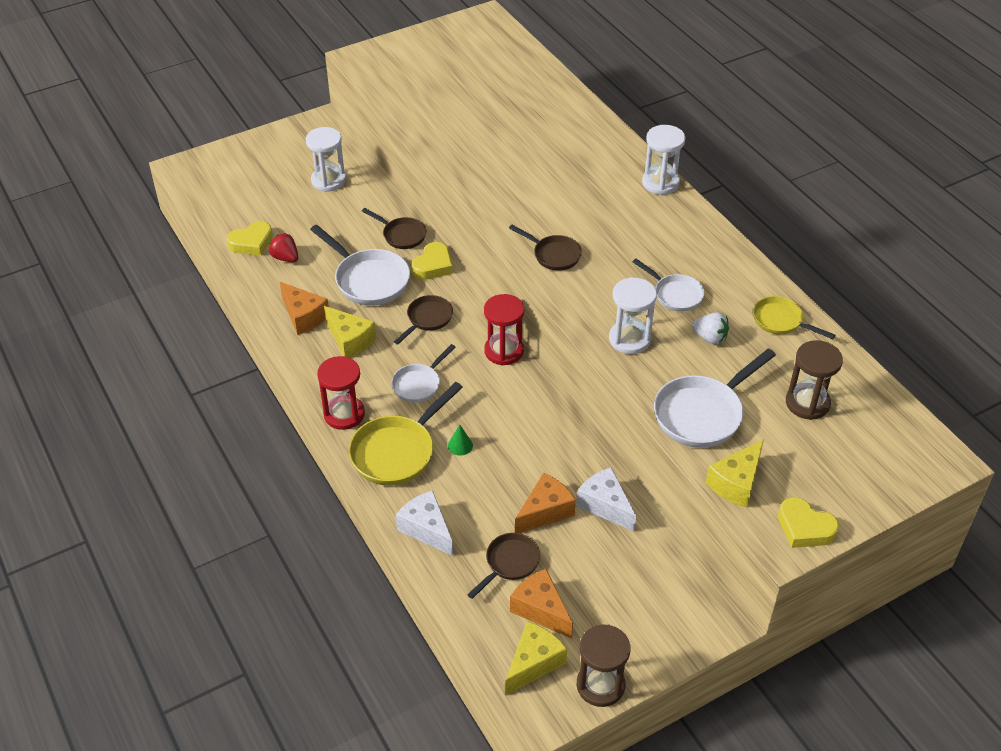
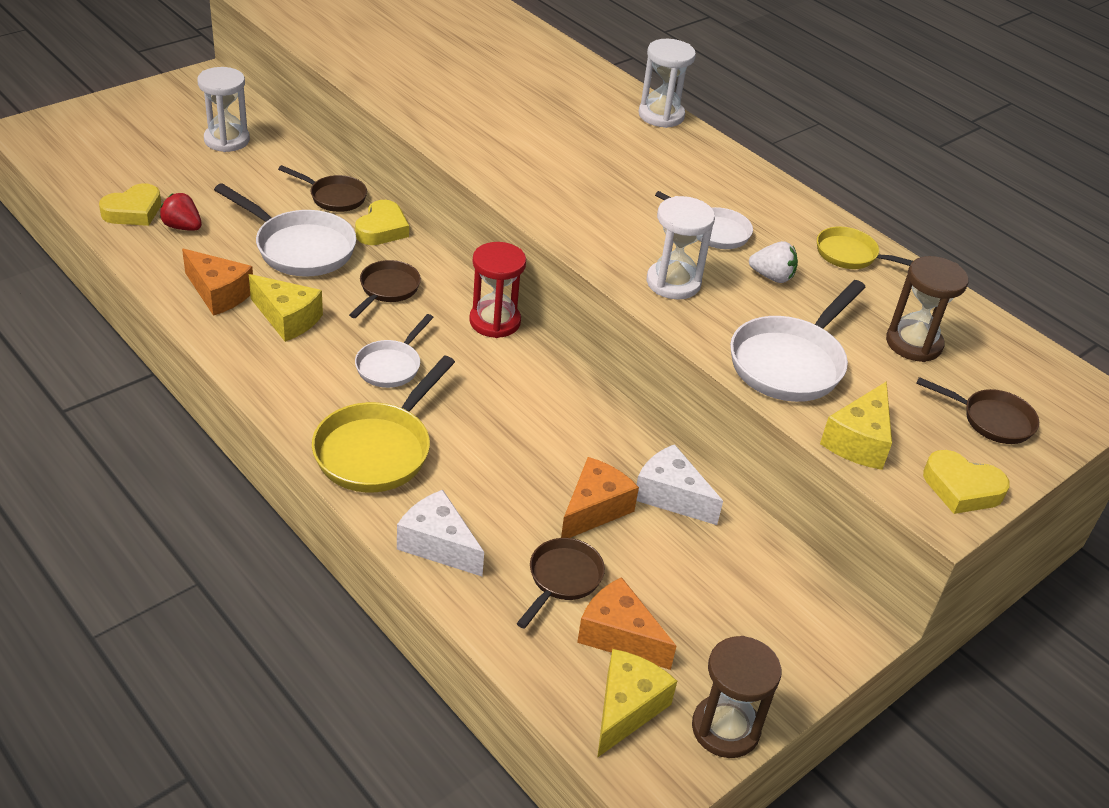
camera: 15 degrees left, 5 degrees down
red hourglass [317,356,365,430] -> none
green cone [448,424,473,456] -> none
brown pan [509,225,582,271] -> brown pan moved to [916,377,1039,444]

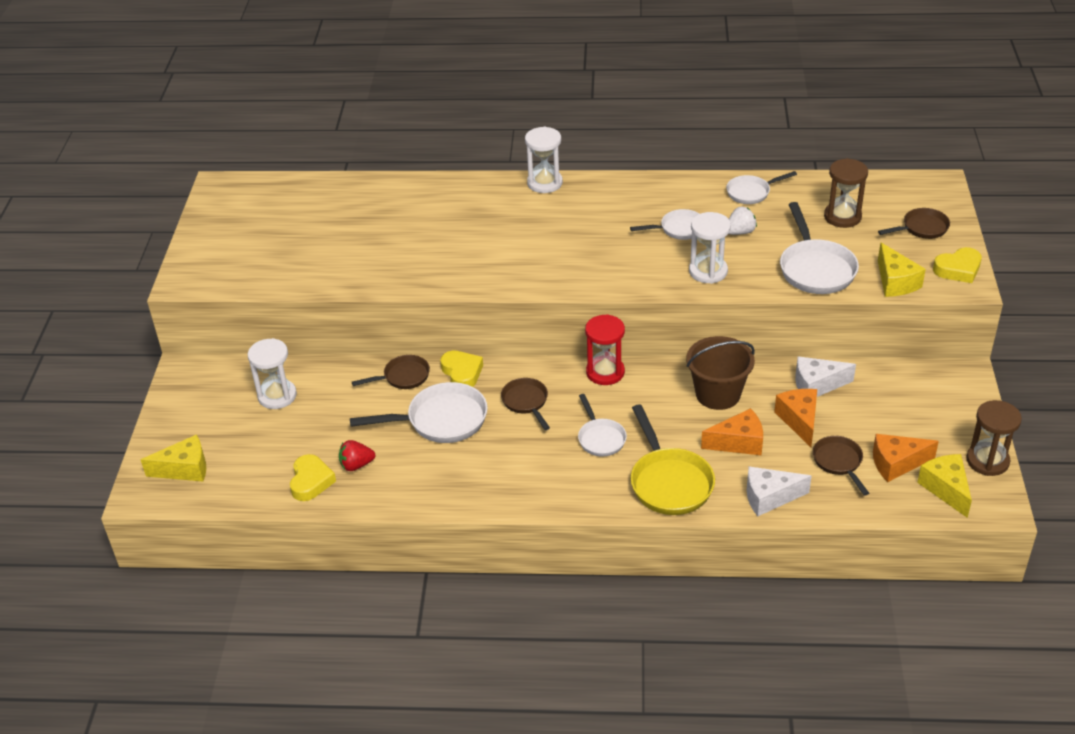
camera: 40 degrees left, 0 degrees up
orange cheese [182,248,253,316] -> orange cheese moved to [701,408,763,456]
yellow cheese [249,274,323,342] -> yellow cheese moved to [141,435,206,481]
yellow pan [817,227,913,269] -> white pan [726,171,797,204]
none -> brown bucket [686,336,755,410]

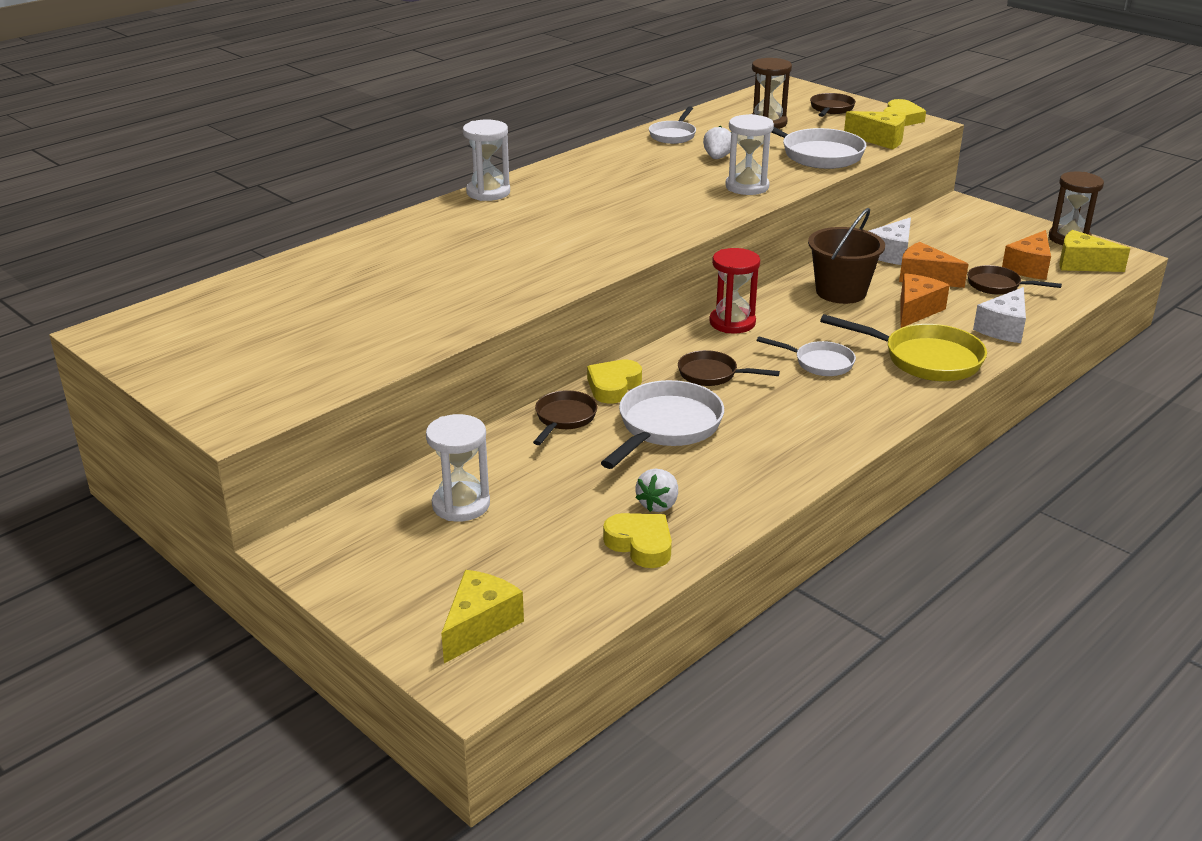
camera: 50 degrees left, 10 degrees down
red strawberry [339,440,375,471] -> white strawberry [635,469,678,512]
yellow heart [440,351,483,387] -> yellow heart turned 75 degrees counterclockwise [587,359,642,404]
white pan [630,209,700,240] -> none

